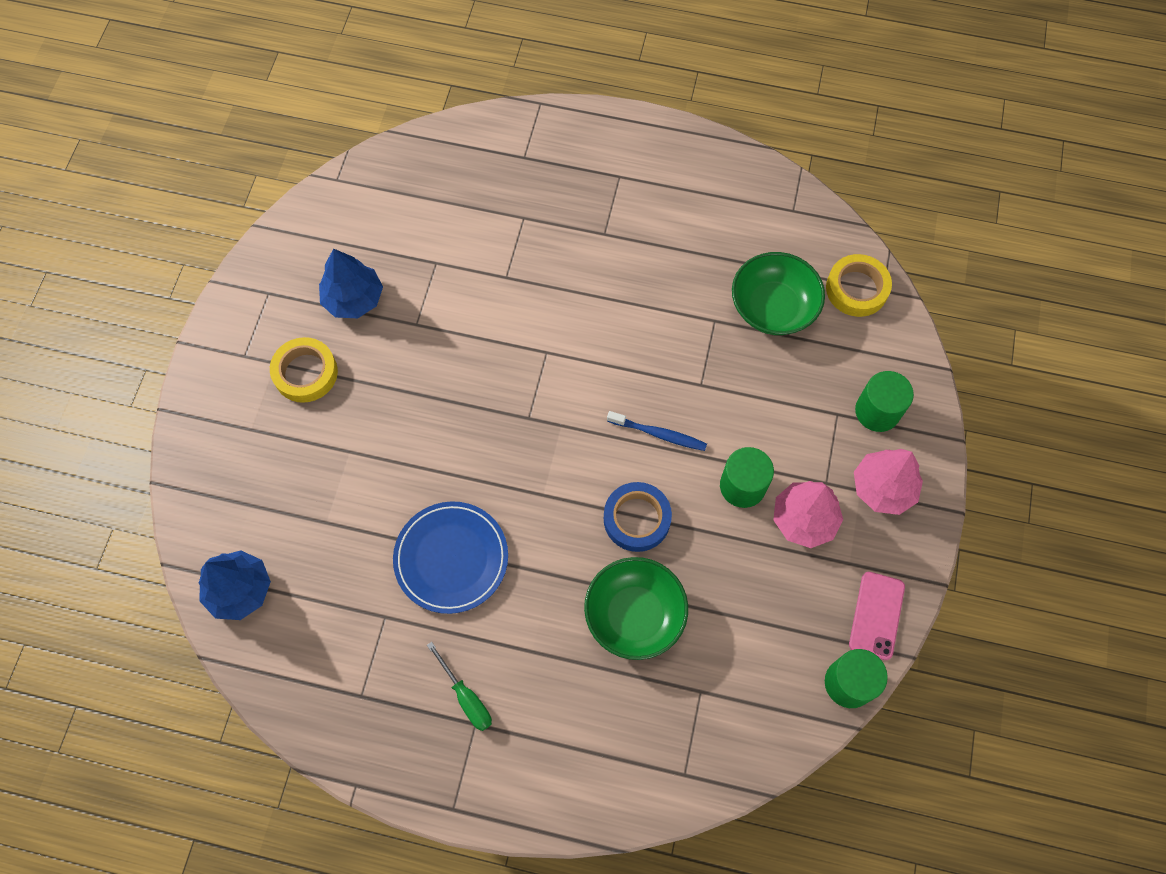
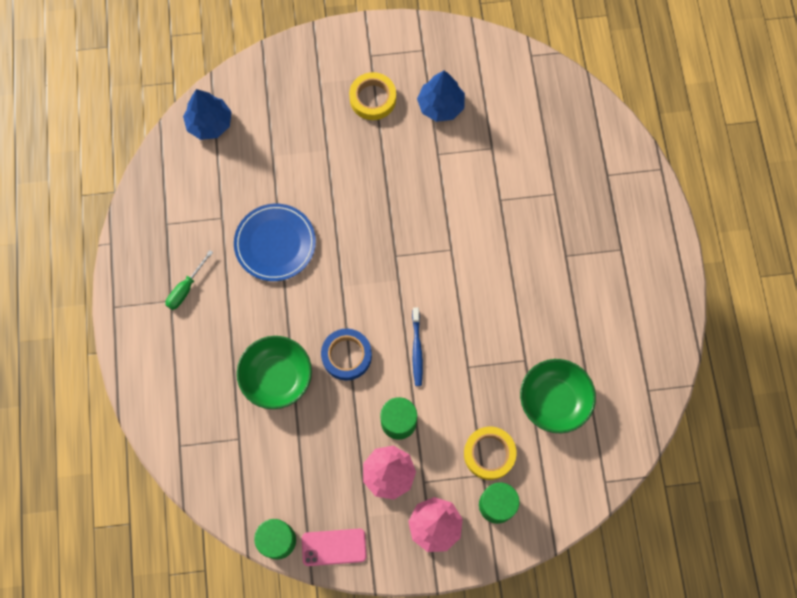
camera: 70 degrees right, 5 degrees up
yellow tape [826,254,892,317] -> yellow tape moved to [464,427,517,480]

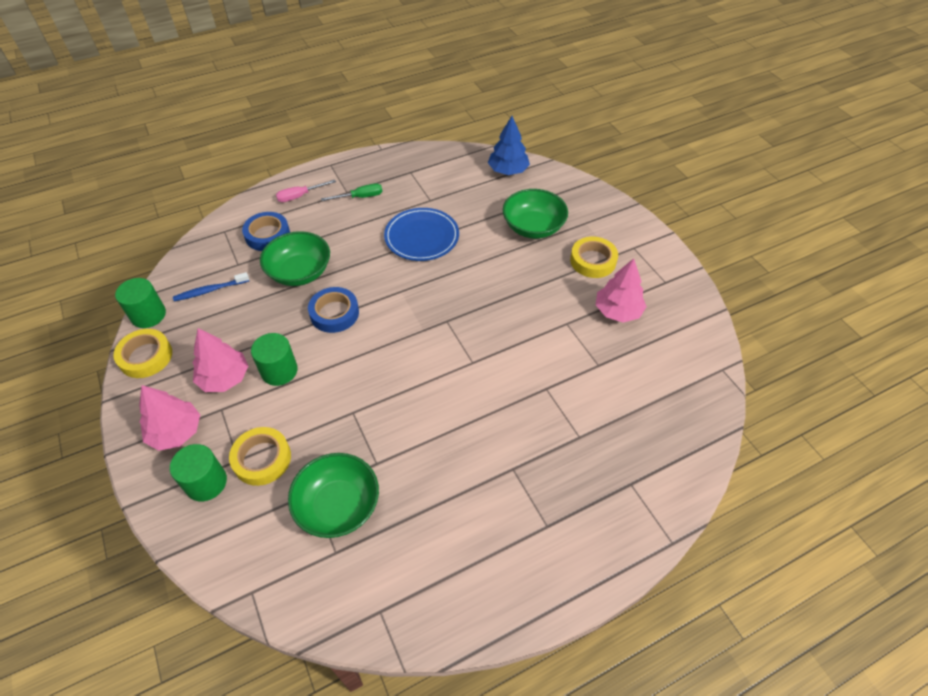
camera: 70 degrees right, 20 degrees down
green screwdriver [166,250,213,310] -> green screwdriver turned 150 degrees clockwise [321,183,382,201]
pink phone [302,529,367,566] -> yellow tape [113,329,172,378]
blue toothbrush [412,308,423,386] -> blue toothbrush moved to [173,272,249,302]
blue tree [417,71,465,122] -> pink tree [596,258,647,323]
none -> blue tape [242,212,290,251]
none -> pink screwdriver [276,180,336,202]
none -> green bowl [503,189,568,239]

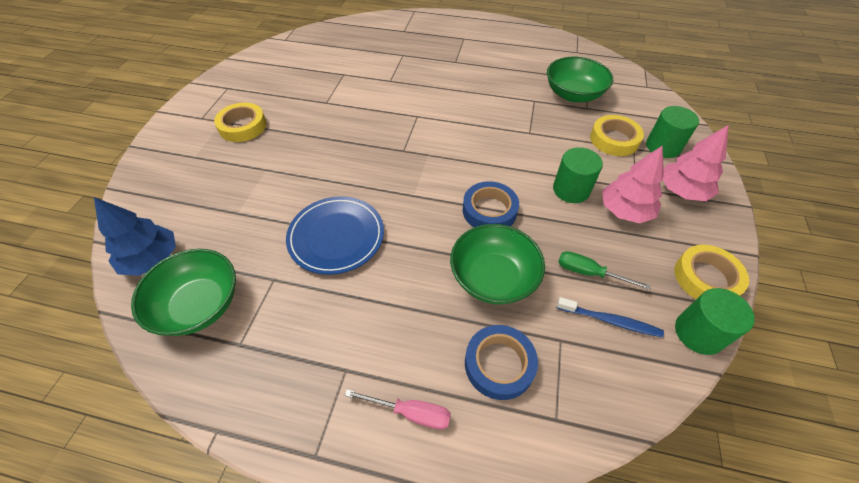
camera: 140 degrees left, 0 degrees up
green screwdriver [321,183,382,201] -> green screwdriver moved to [558,251,651,290]
green bowl [503,189,568,239] -> green bowl moved to [131,249,236,336]
pink tree [596,258,647,323] -> none

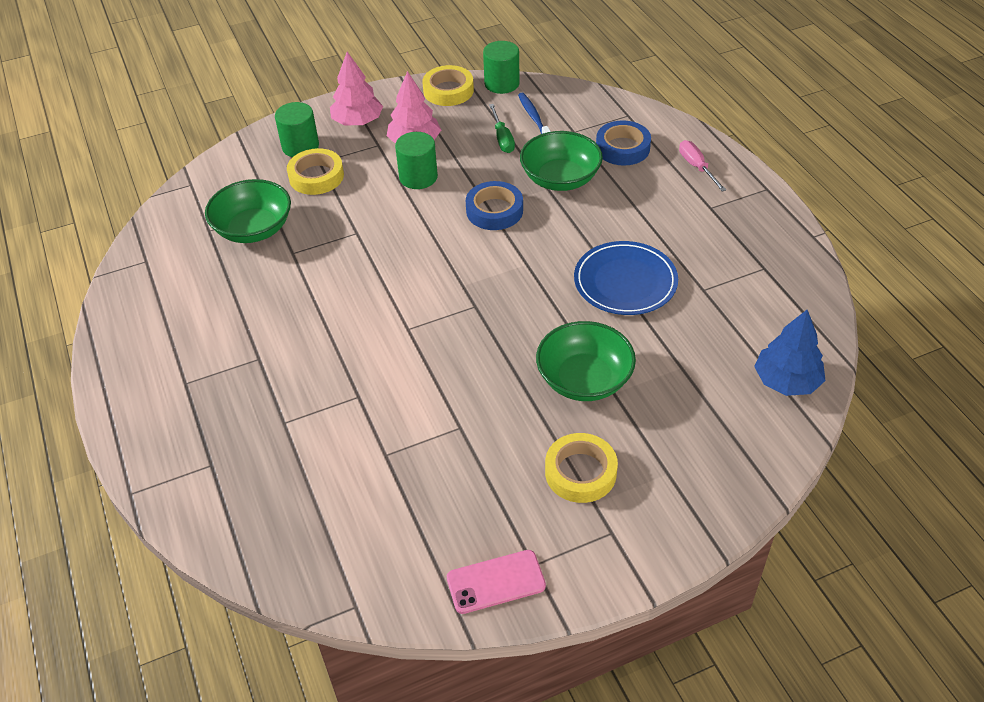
camera: 125 degrees left, 5 degrees down
green bowl [131,249,236,336] -> green bowl moved to [536,321,636,401]
none -> pink phone [447,550,546,614]

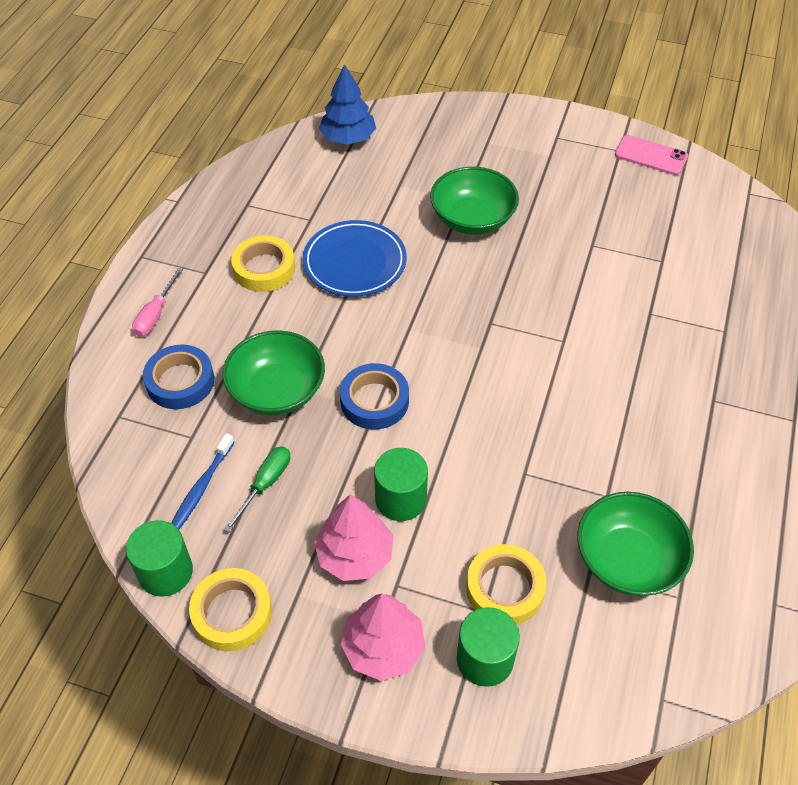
camera: 140 degrees left, 5 degrees up
yellow tape [545,433,618,503] -> yellow tape moved to [231,235,295,292]

